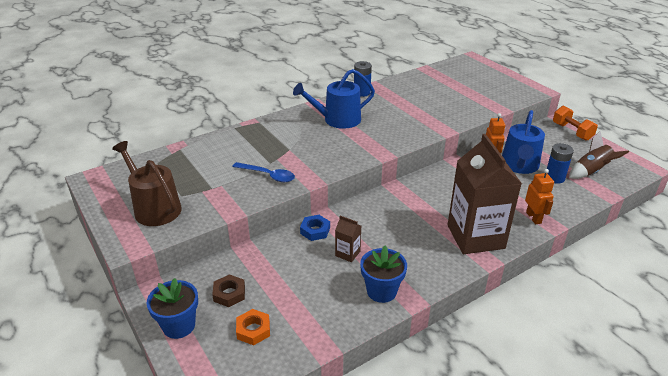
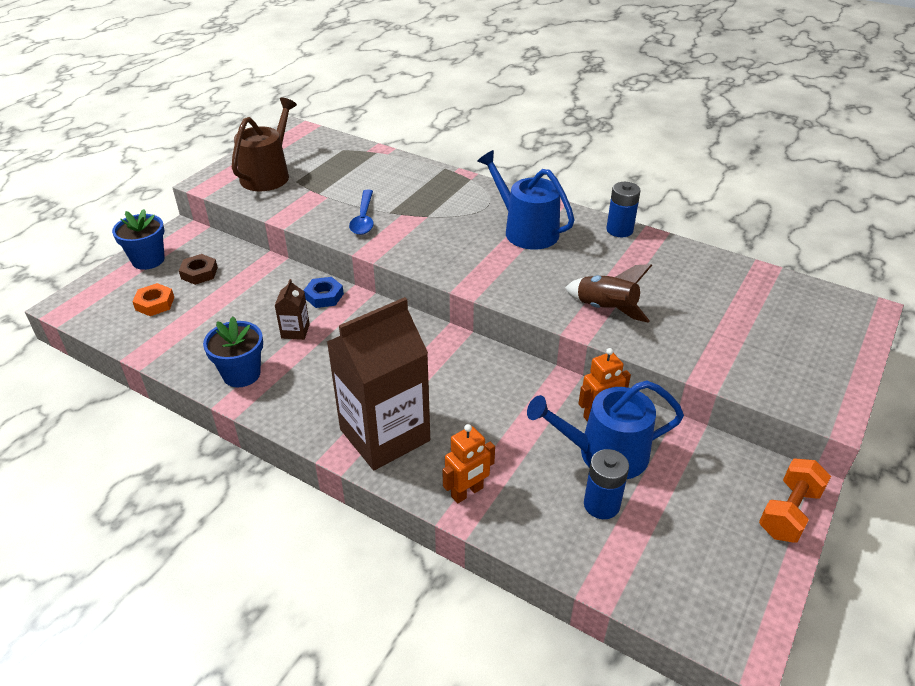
camera: 65 degrees right, 5 degrees up
brown rocket [569,131,629,179] -> brown rocket moved to [565,264,652,323]

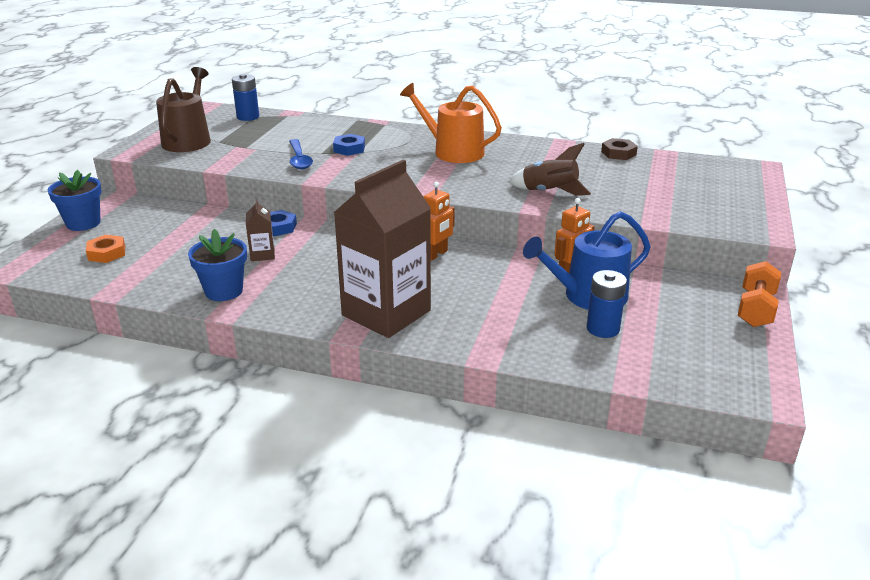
camera: 15 degrees left, 10 degrees down
brown nut [179,254,218,285] -> brown nut moved to [601,138,638,160]
orange robot [442,424,495,503] -> orange robot moved to [423,182,455,261]
blue watering can [477,150,575,250] -> orange watering can [400,83,502,163]
blue battery [606,182,640,237] -> blue battery moved to [232,74,259,121]
none -> blue nut [333,134,365,156]

